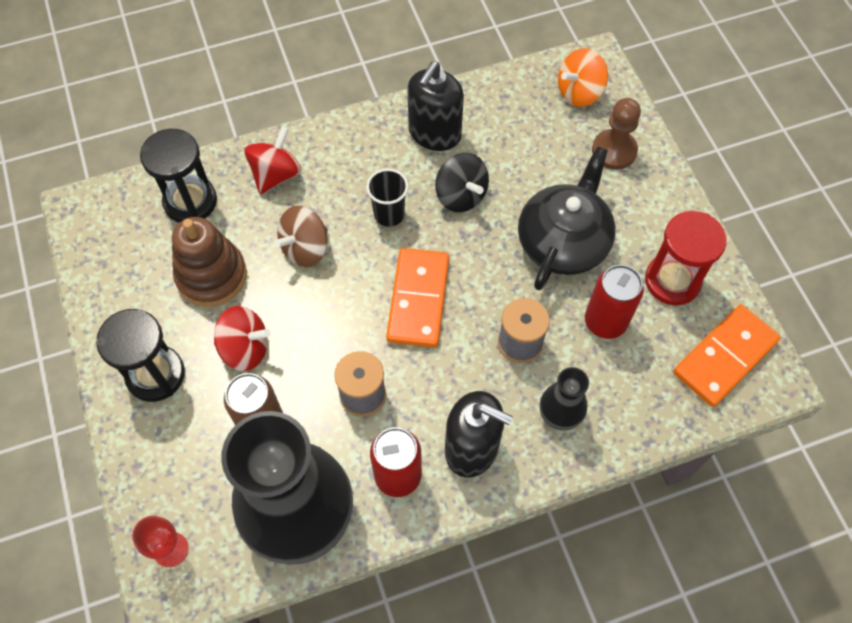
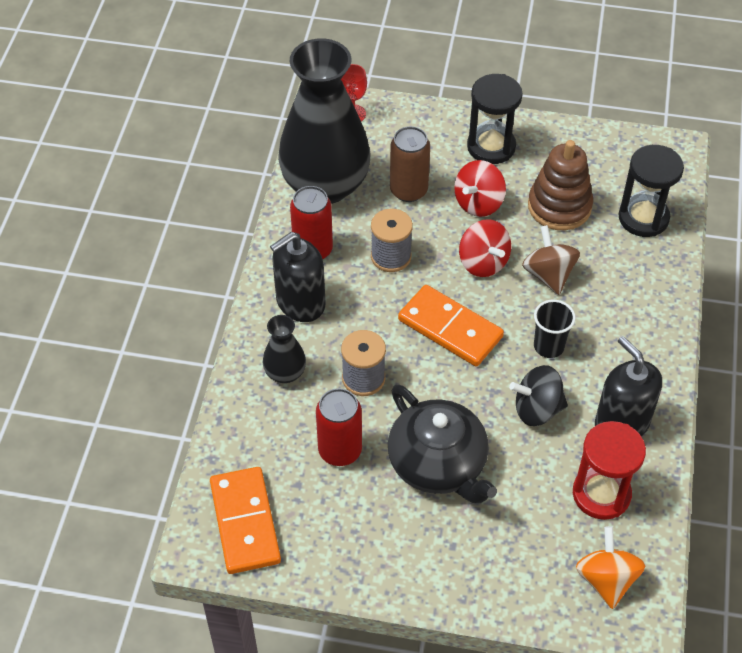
camera: 120 degrees right, 10 degrees down
red spinning top [244,126,301,194] -> red spinning top moved to [459,219,511,277]
brown pawn [592,98,641,170] -> none
red hourglass [645,211,727,305] -> red hourglass moved to [573,421,646,520]

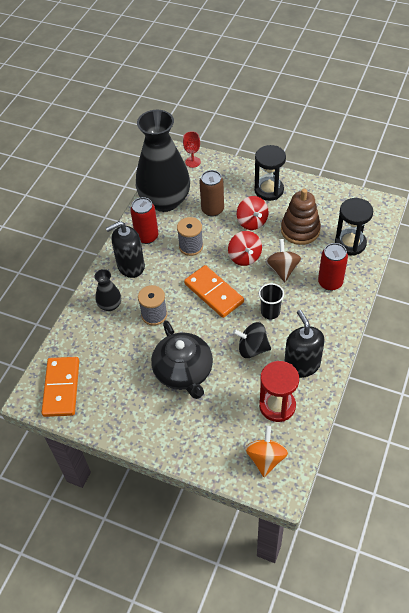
camera: 15 degrees right, 0 degrees up
red can [316,388,362,466] -> red can moved to [318,243,348,291]
red spinning top [454,160,506,217] -> red spinning top turned 75 degrees counterclockwise [237,196,269,230]

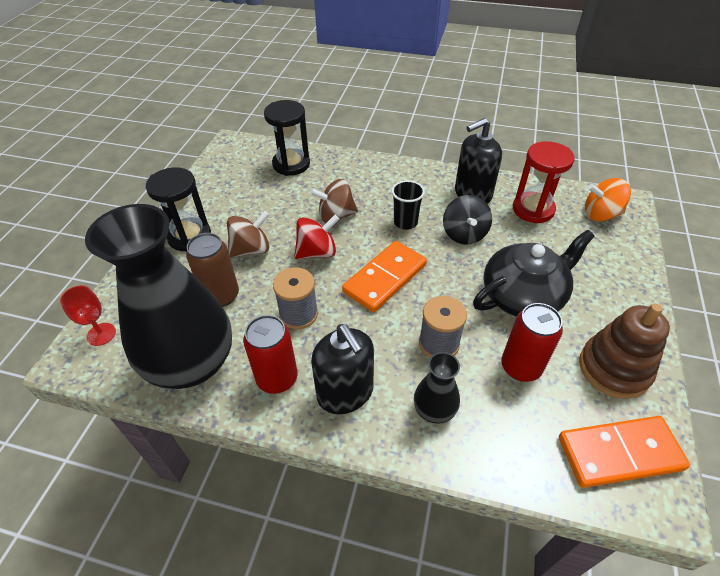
camera: 100 degrees left, 5 degrees down
red spinning top [237,196,269,230] -> brown spinning top [227,211,269,258]
brown stacking toy [281,189,321,245] -> brown stacking toy moved to [579,304,670,399]
red can [318,243,348,291] -> red can moved to [501,303,563,382]

